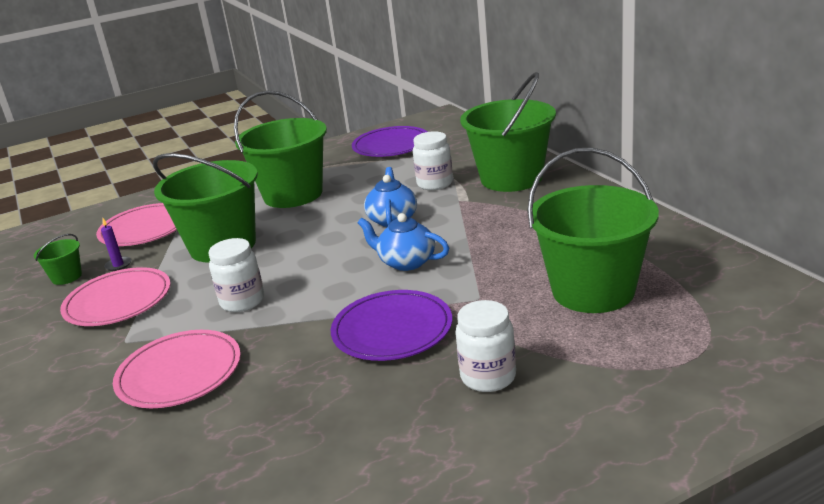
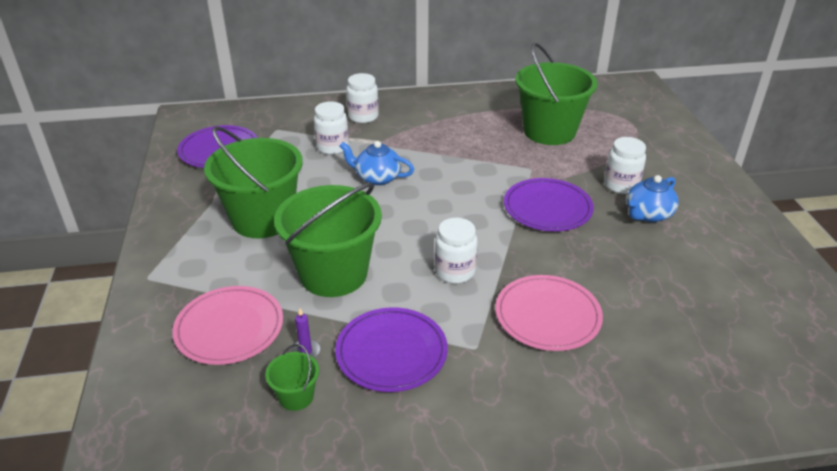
camera: 75 degrees left, 10 degrees up
pink plate [60,267,171,326] -> purple plate [335,307,448,392]
blue teapot [358,213,449,271] -> blue teapot moved to [627,175,678,222]
green bucket [460,72,556,192] -> white jar [346,73,379,123]

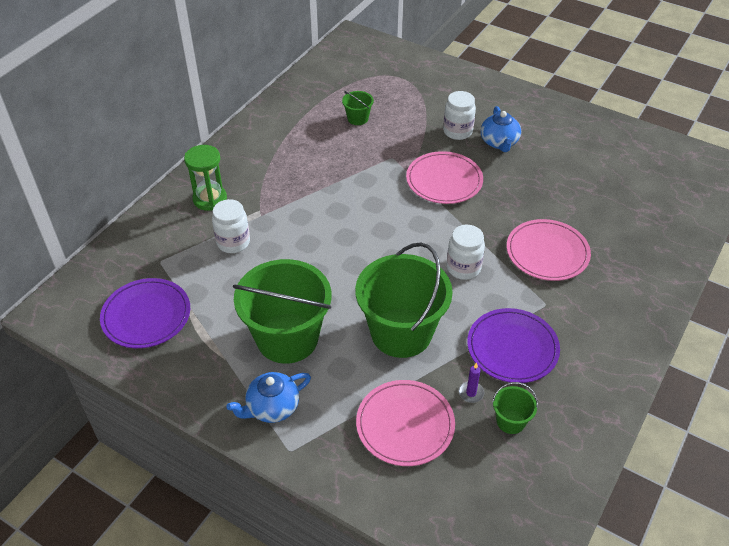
camera: 50 degrees left, 10 degrees up
blue teapot [340,141,414,185] -> blue teapot moved to [226,372,311,423]
white jar [346,73,379,123] -> green hourglass [184,145,227,211]
purple plate [504,178,594,231] -> pink plate [406,151,483,204]
green bucket [515,43,597,145] -> green bucket [342,91,374,125], size x0.43

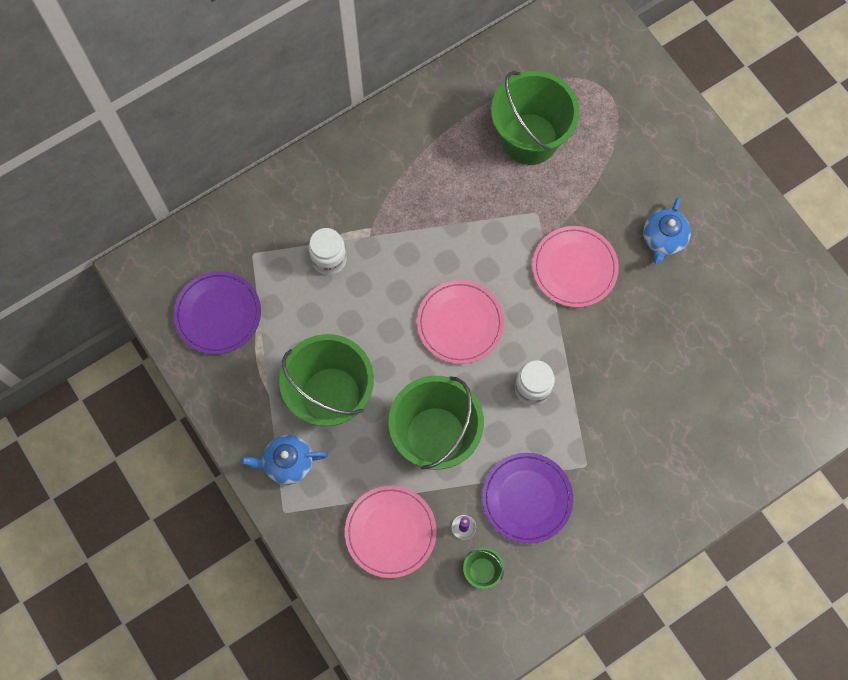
camera: 25 degrees right, 25 degrees up
green hourglass [184,145,227,211] -> none
green bucket [342,91,374,125] -> green bucket [491,71,580,165], size x2.33
white jar [443,91,476,140] -> none
pink plate [507,219,591,281] -> pink plate moved to [417,280,504,364]

